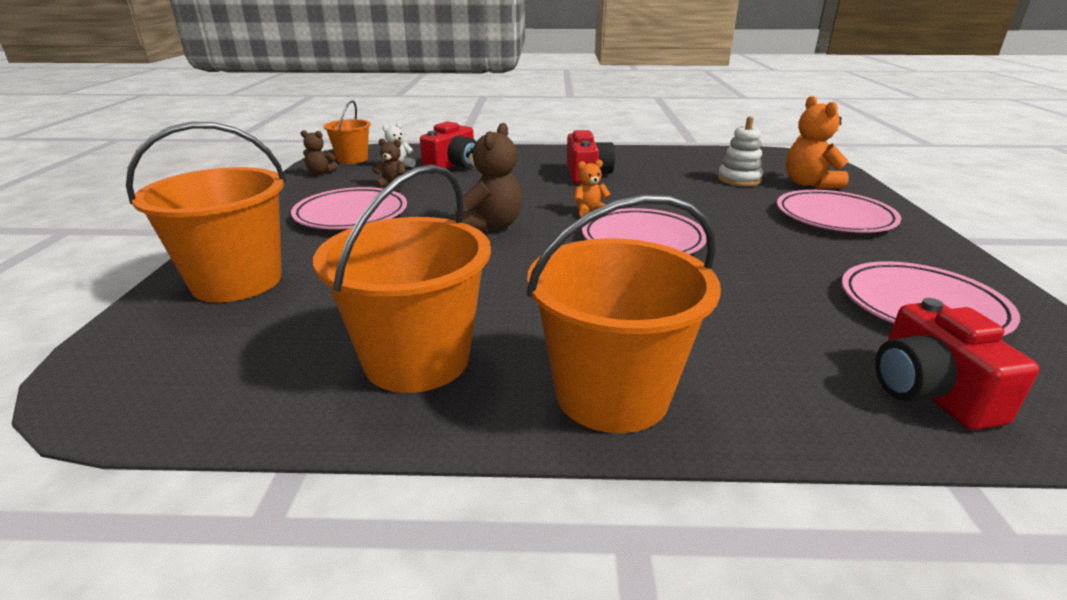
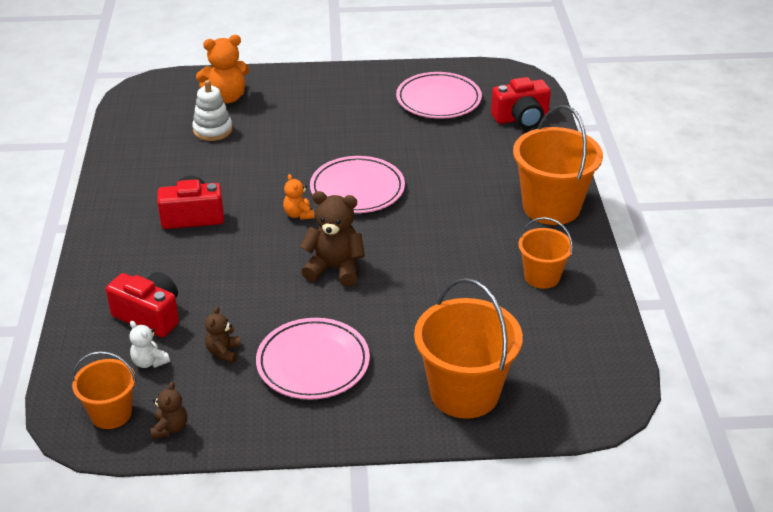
camera: 95 degrees left, 10 degrees up
orange bucket [313,164,491,393] -> orange bucket [518,217,573,289], size x0.57
pink plate [777,190,901,233] -> none

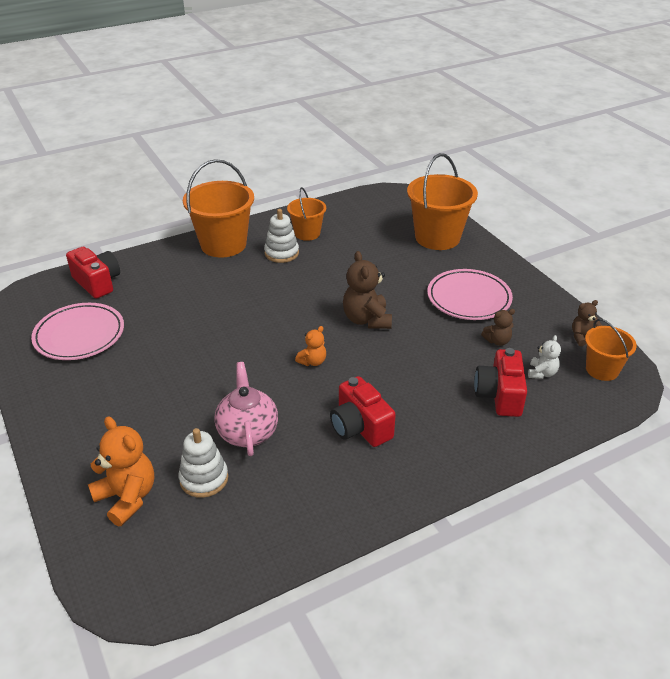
camera: 115 degrees left, 0 degrees up
pink plate [310,156,405,213] -> none
none -> pink teapot [214,362,278,456]
none -> white stacking toy [264,209,299,263]

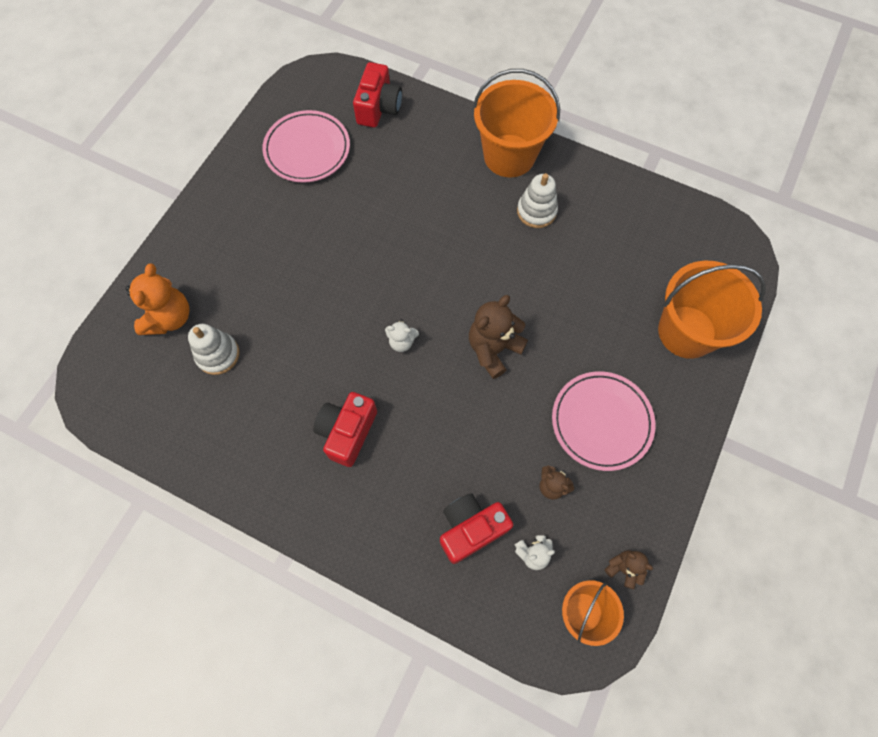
camera: 55 degrees right, 30 degrees up
pink teapot [214,362,278,456] -> none
orange bucket [287,187,326,241] -> none
orange teddy bear [295,326,326,366] -> white teddy bear [385,319,419,352]

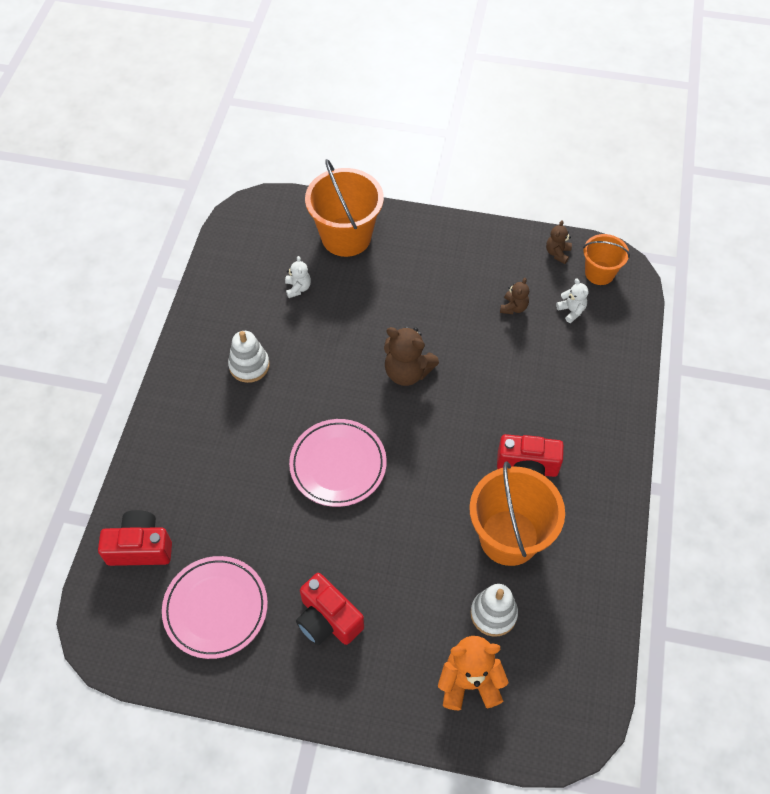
camera: 105 degrees left, 10 degrees down
white teddy bear [385,319,419,352] -> white teddy bear moved to [285,256,311,298]
red camera [440,493,513,564] -> red camera moved to [296,573,364,645]
orange bucket [473,69,560,178] -> orange bucket moved to [469,461,565,566]
pink plate [552,371,655,471] -> pink plate moved to [289,419,387,507]

